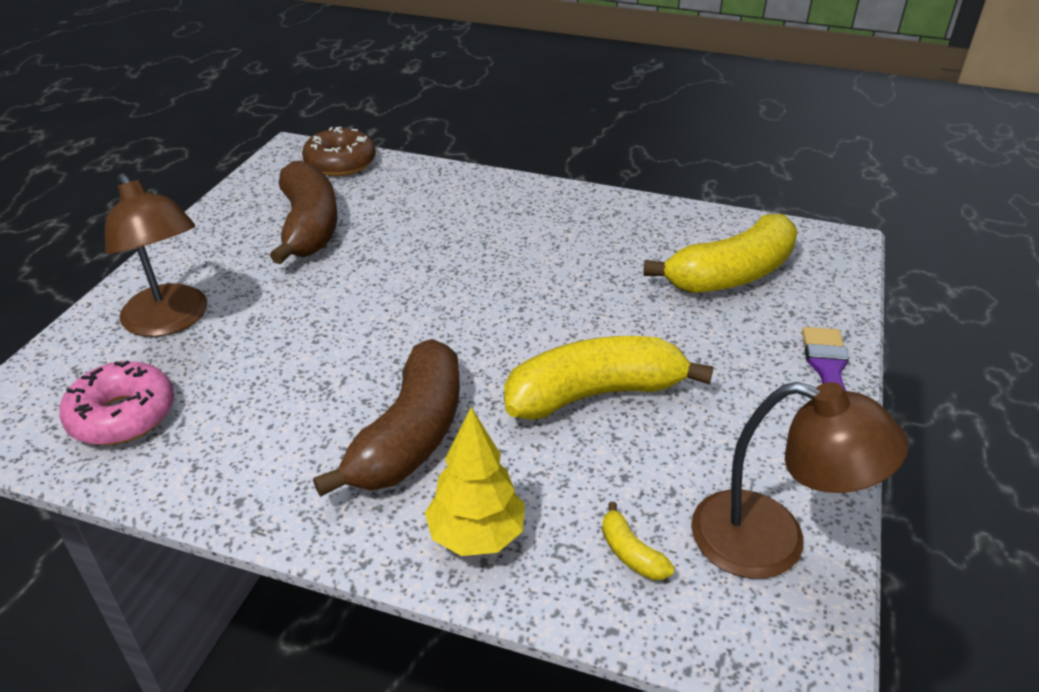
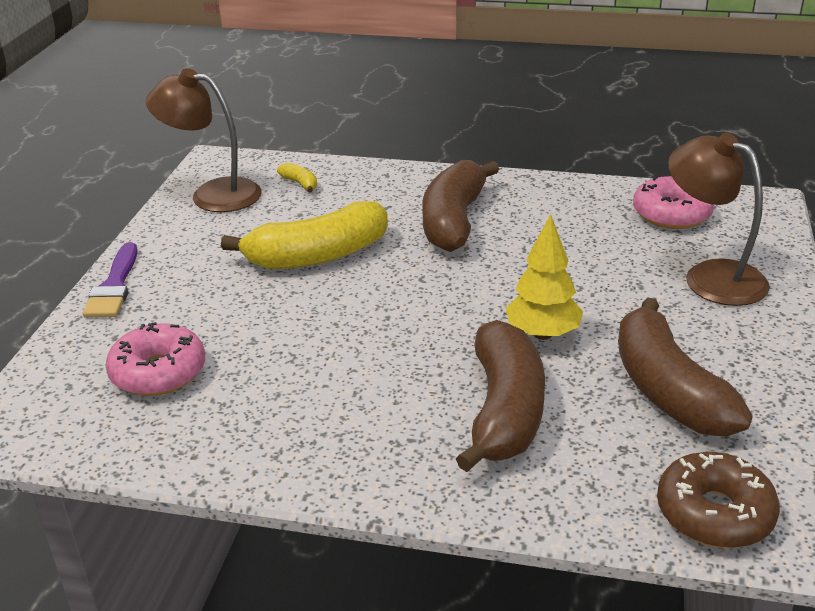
camera: 175 degrees right, 5 degrees down
yellow tree [425,407,525,556] -> yellow tree moved to [506,214,583,340]
yellow banana [644,214,798,293] -> pink donut [105,322,205,396]
none -> brown banana [456,320,545,472]

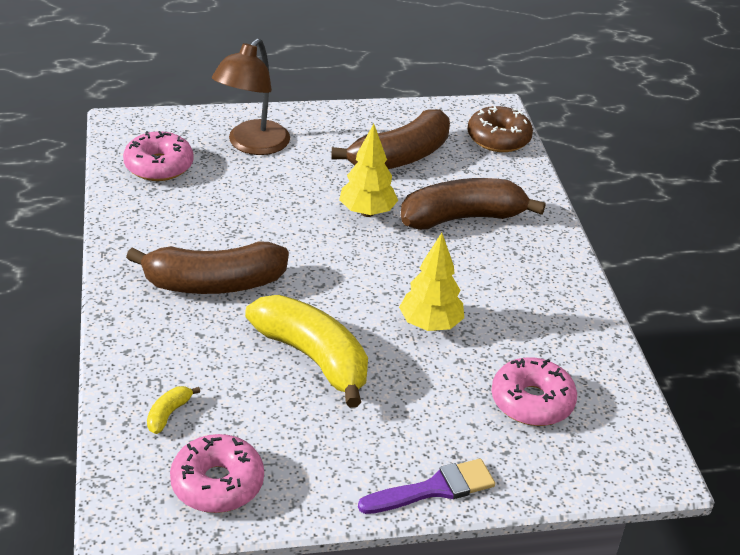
camera: 115 degrees left, 5 degrees up
brown lamp [146,68,262,212] -> pink donut [170,434,264,513]
none -> yellow tree [399,233,464,331]

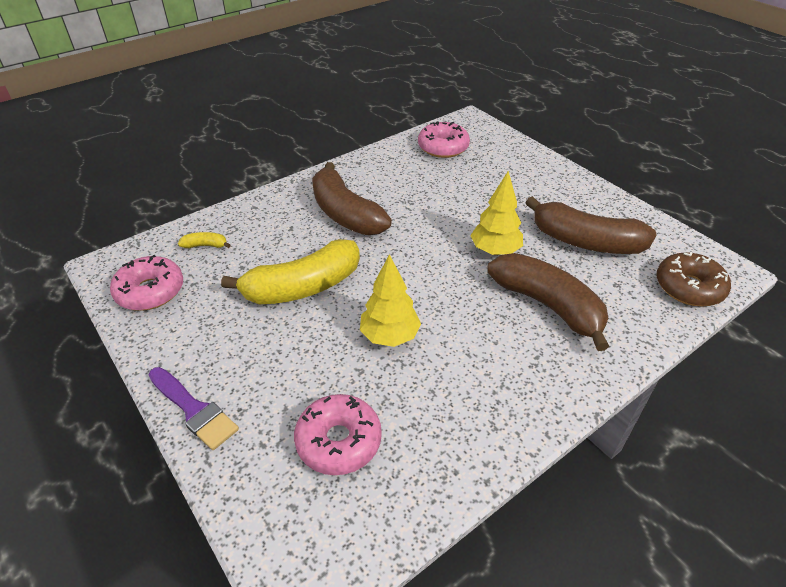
camera: 65 degrees right, 5 degrees up
brown lamp [212,38,290,155] -> none
yellow banana [245,295,368,408] -> yellow banana turned 45 degrees clockwise [221,239,360,304]

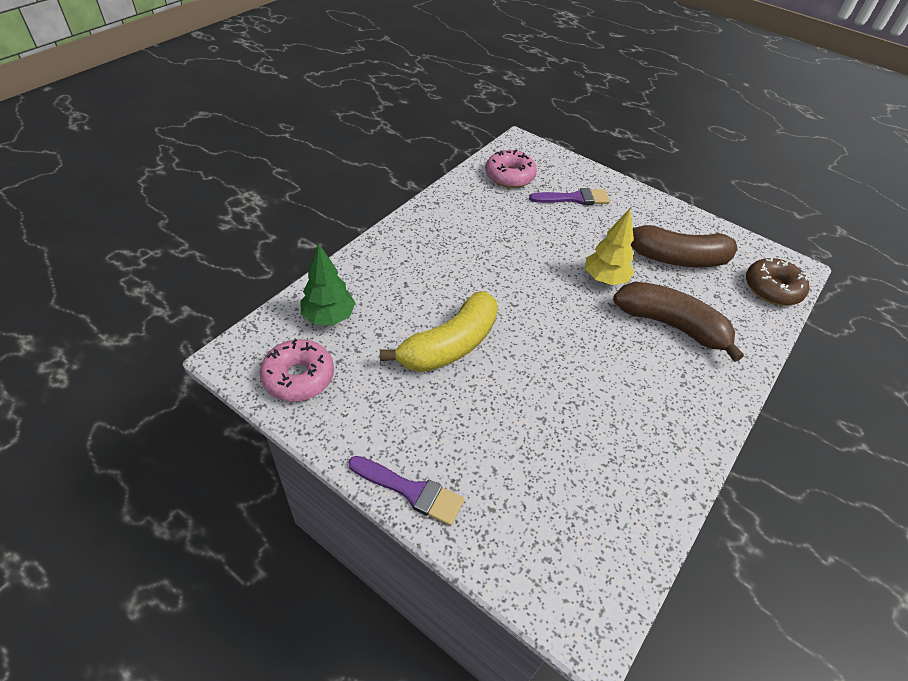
camera: 20 degrees left, 5 degrees up
yellow banana [178,232,231,248] -> green tree [301,243,355,325]
pink donut [294,394,382,475] -> none
brown banana [312,162,392,235] -> none
yellow tree [360,254,421,347] -> none
none -> purple brush [529,188,610,205]

